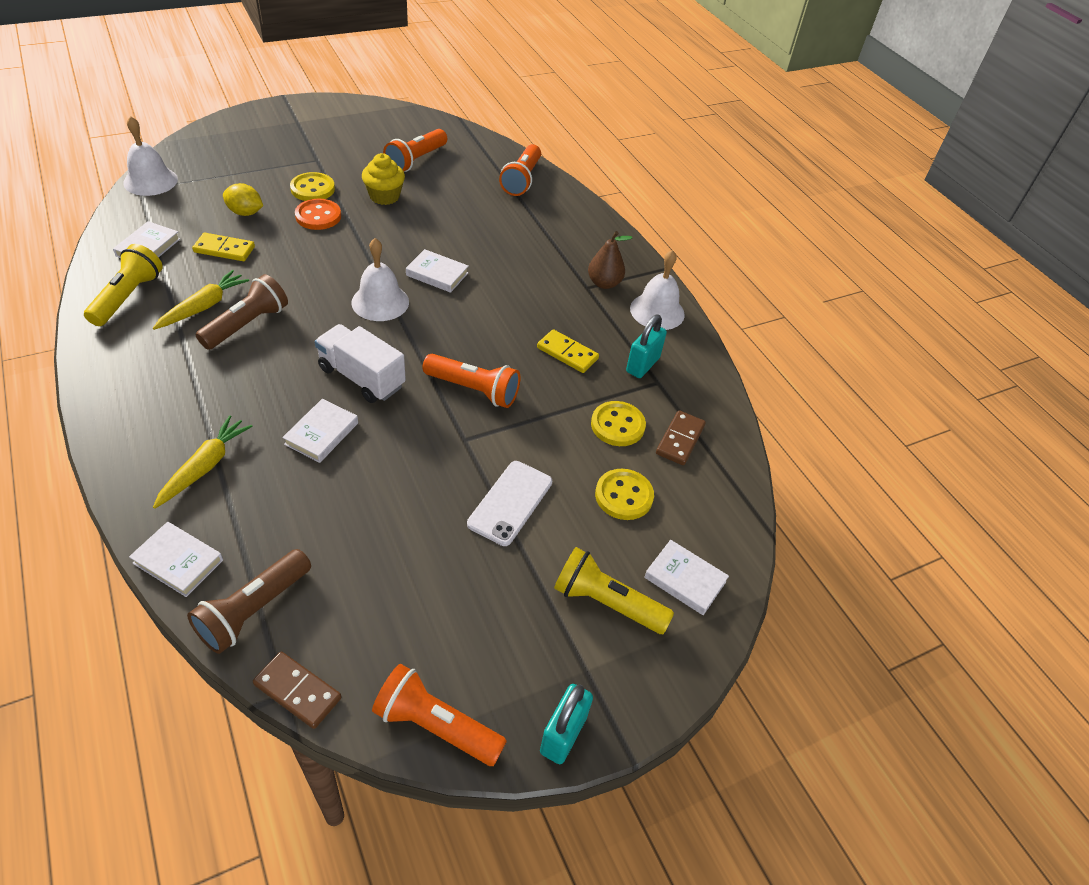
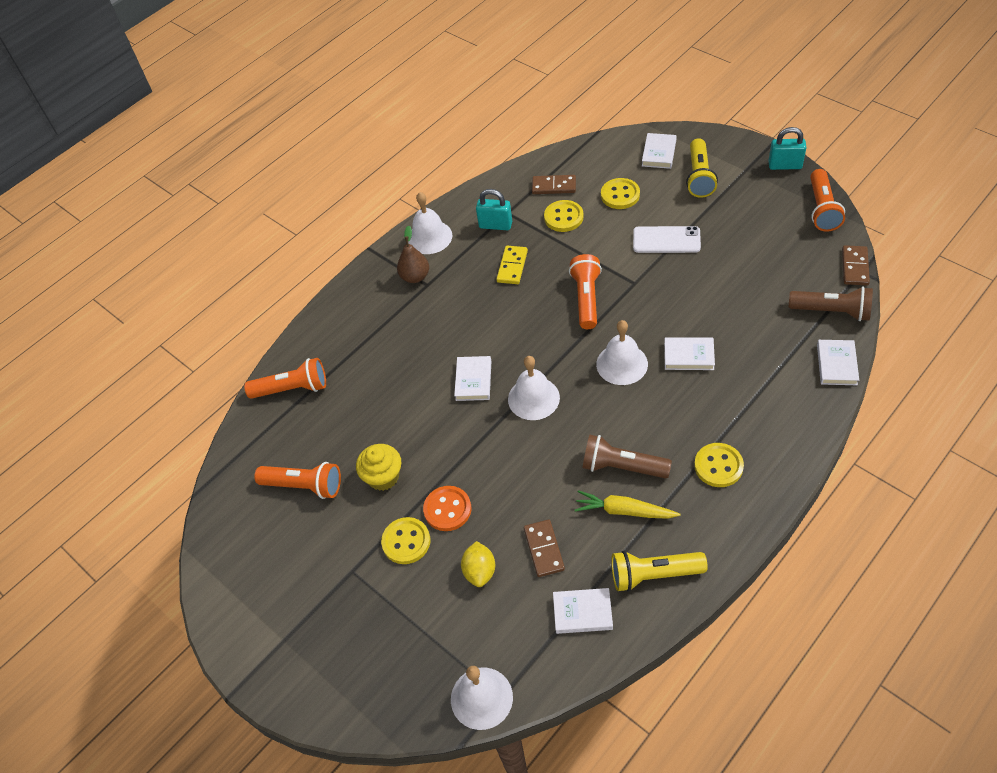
camera: 100 degrees left, 5 degrees up
yellow carrot [153,415,253,509] -> none
yellow domino [192,233,255,261] -> brown domino [524,519,565,577]
white truck [315,324,406,403] -> white bell [596,320,648,385]
none -> yellow button [694,443,744,487]

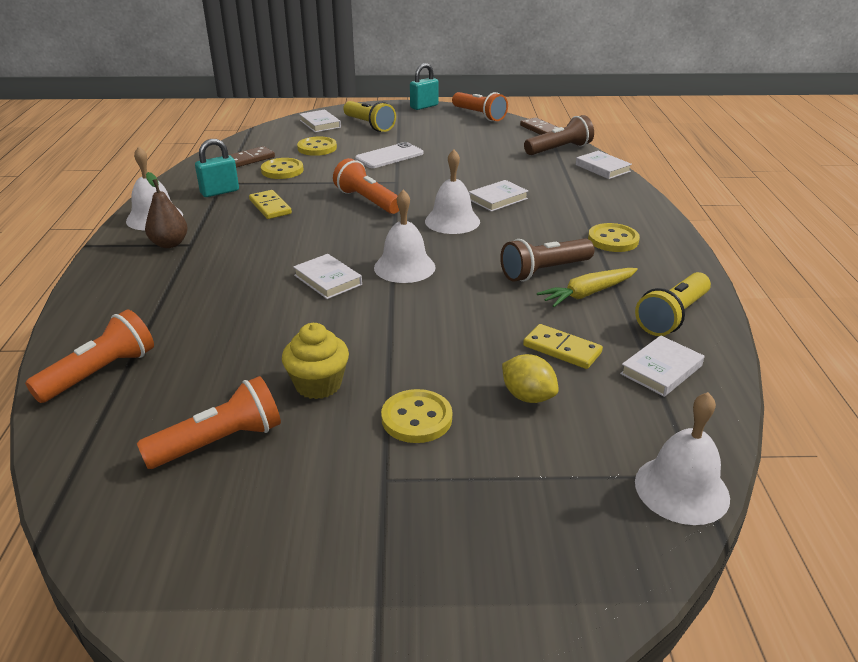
camera: 50 degrees left, 20 degrees down
orange button [423,486,471,531] -> none
brown domino [524,519,565,577] -> yellow domino [523,324,603,369]

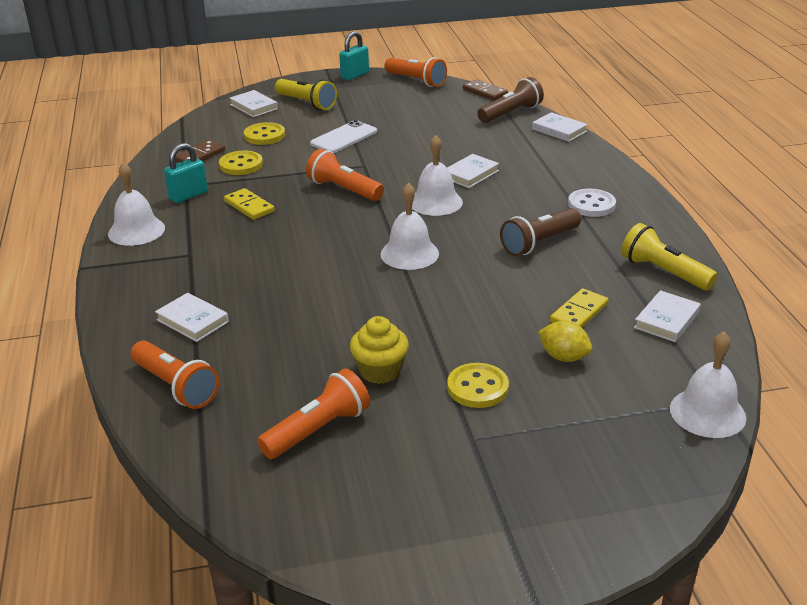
camera: 10 degrees left, 0 degrees up
orange flashlight [25,309,154,403] -> orange flashlight turned 105 degrees clockwise [130,340,219,409]
brown pear [145,172,188,248] -> none
white book [293,254,362,299] -> white book moved to [155,293,229,342]
yellow domino [523,324,603,369] -> yellow domino turned 75 degrees counterclockwise [550,288,609,327]
yellow carrot [537,268,638,307] -> none
yellow button [588,223,640,252] -> white button [568,189,616,217]
yellow flashlight [635,272,711,336] -> yellow flashlight turned 105 degrees clockwise [621,223,718,291]

